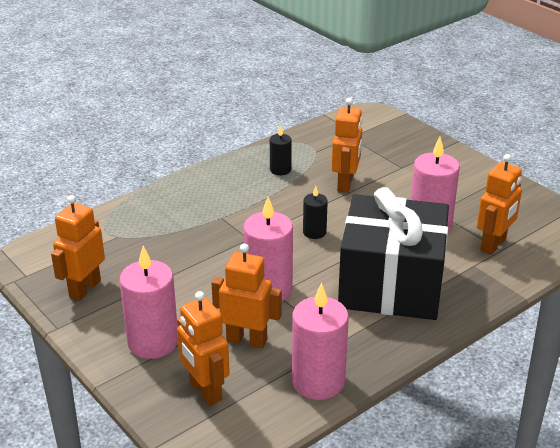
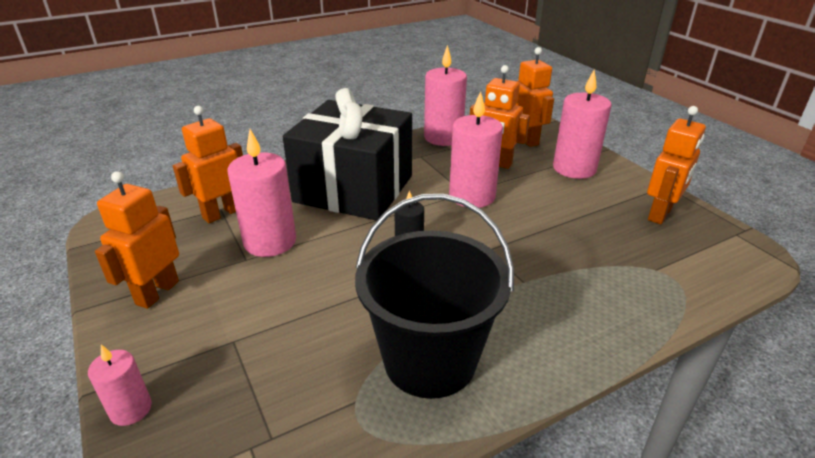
camera: 170 degrees left, 0 degrees up
black candle [270,126,292,175] -> black bucket [355,194,514,399]
orange robot [332,98,362,193] -> orange robot moved to [95,171,179,309]
none -> pink candle [88,345,152,426]

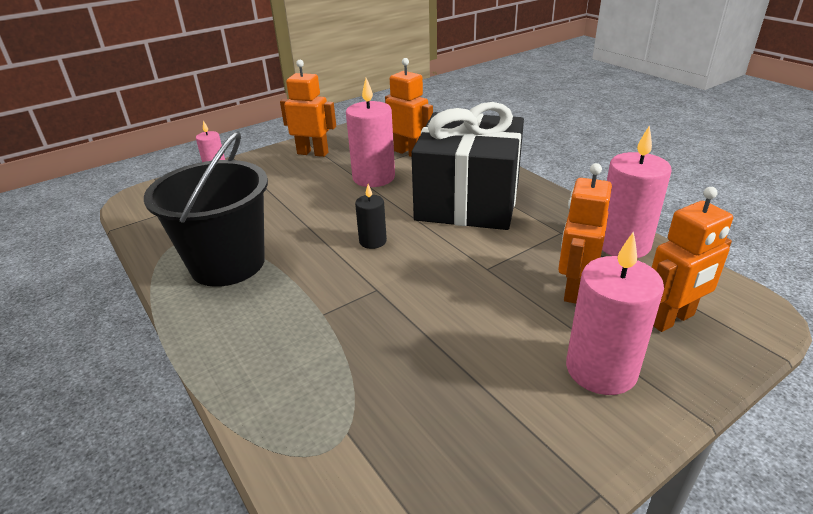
camera: 85 degrees right, 0 degrees up
pink candle [449,91,503,208] -> none
orange robot [647,106,706,224] -> none

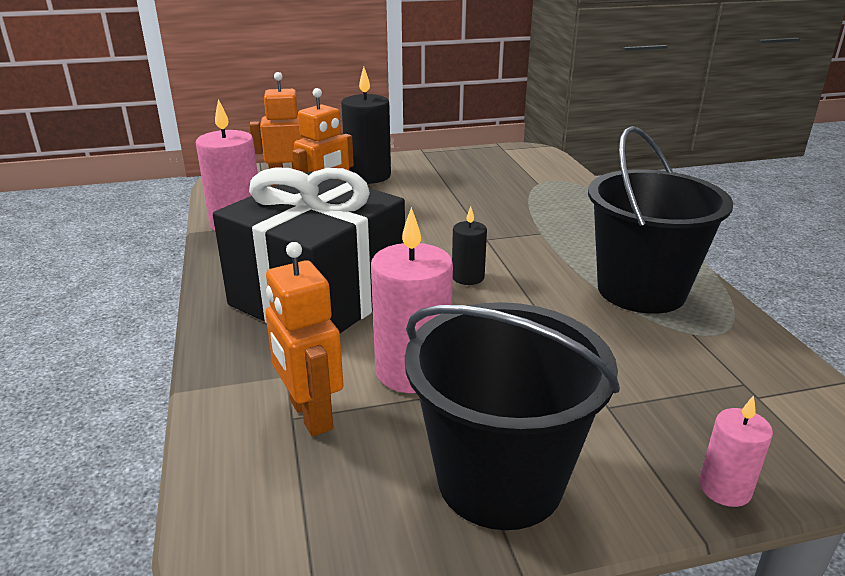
camera: 160 degrees left, 5 degrees down
orange robot [280,60,336,157] -> black bucket [405,302,620,530]
pink candle [566,231,664,395] -> black candle [341,67,391,184]

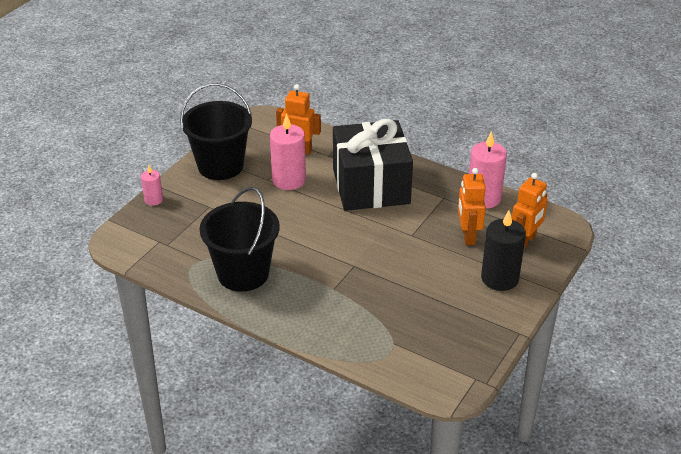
camera: 135 degrees right, 10 degrees up
black candle [452,206,487,285] -> none

